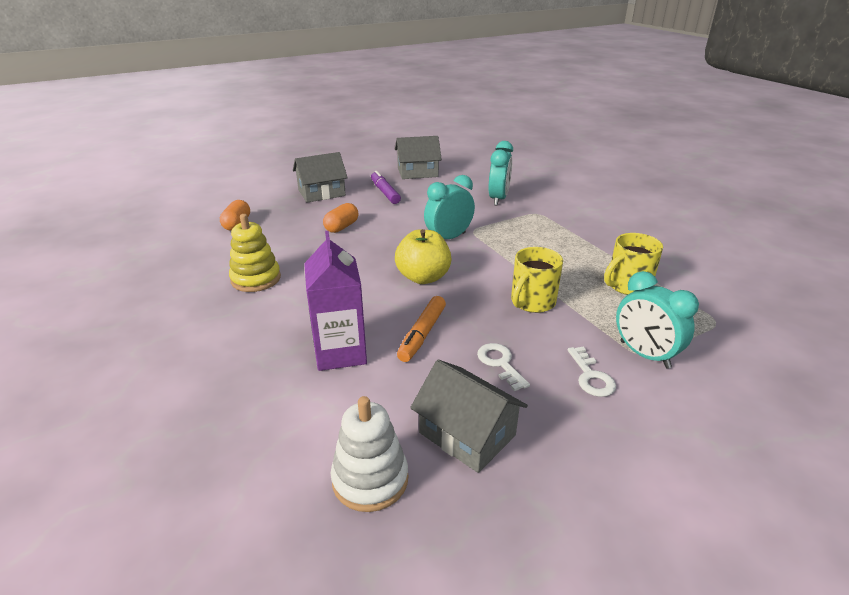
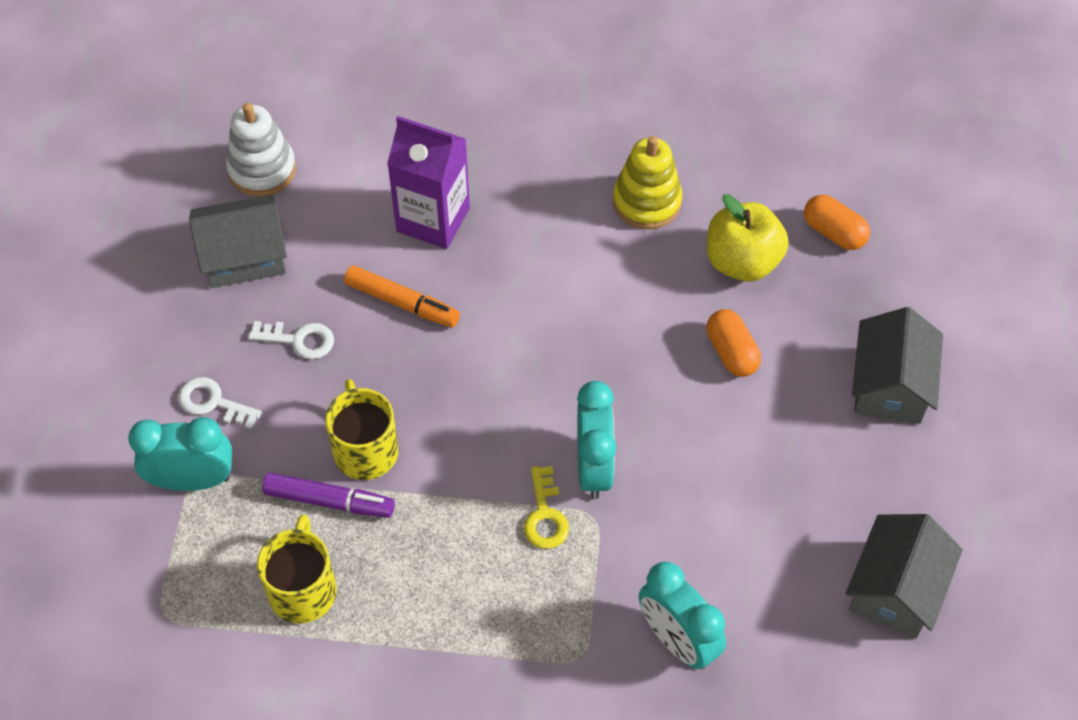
camera: 125 degrees right, 25 degrees up
purple marker [371,171,401,204] -> purple marker moved to [262,473,395,518]
yellow apple [395,229,451,284] -> yellow apple moved to [707,194,789,281]
orange marker [397,296,446,362] -> orange marker turned 150 degrees clockwise [344,265,460,327]
none -> yellow key [524,466,569,549]

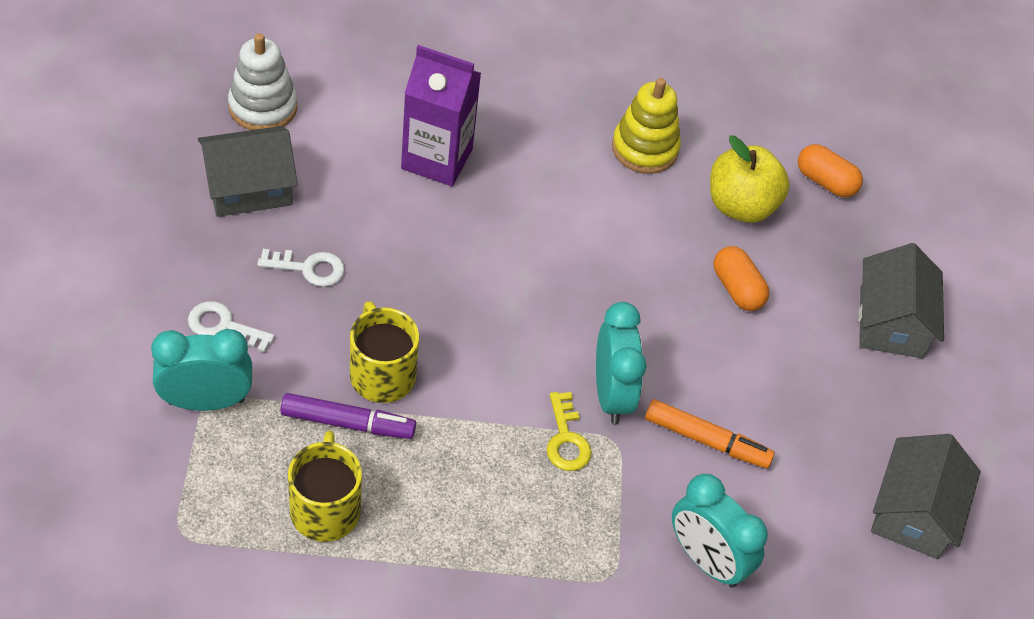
camera: 10 degrees left, 5 degrees down
orange marker [344,265,460,327] -> orange marker moved to [645,399,775,468]

